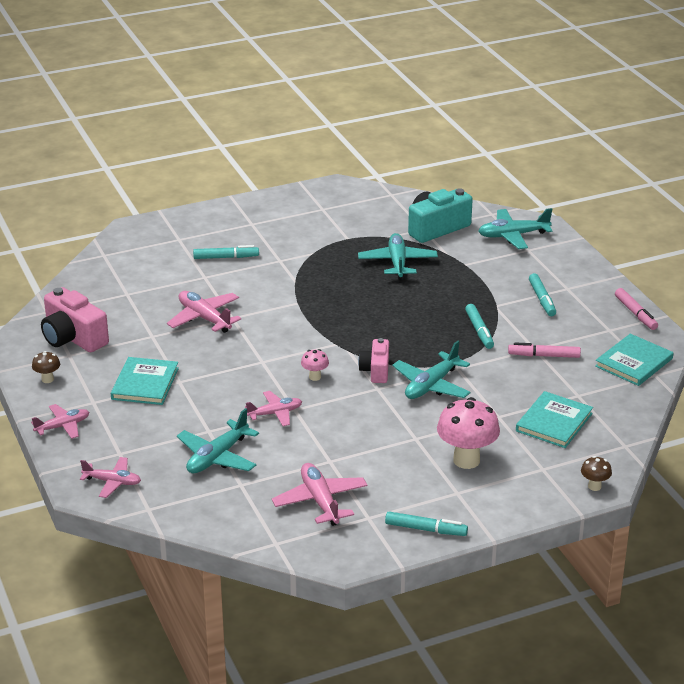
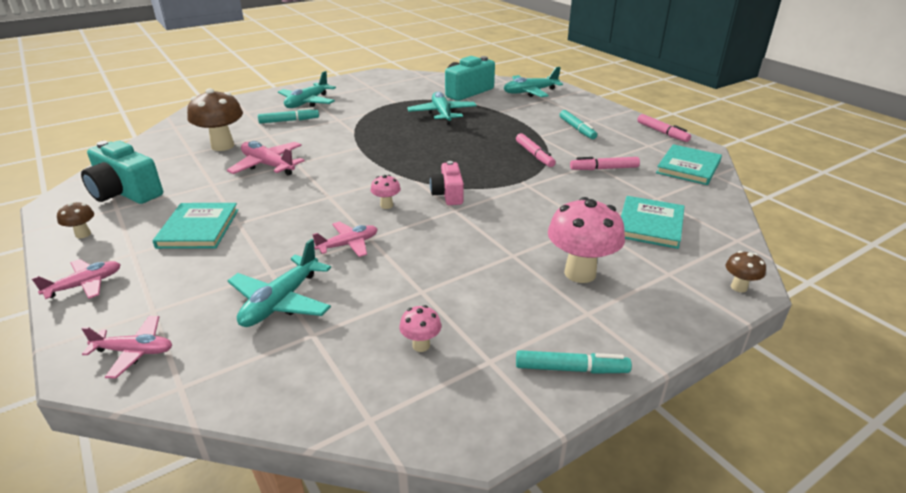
camera: 10 degrees left, 0 degrees up
pink camera [41,287,109,352] -> turquoise camera [81,141,163,204]
pink plane [272,463,368,526] -> pink mushroom [399,305,441,352]
turquoise plane [392,341,471,399] -> turquoise plane moved to [278,71,336,108]
turquoise marker [465,304,494,349] -> pink marker [516,133,556,167]
none -> brown mushroom [187,88,243,151]

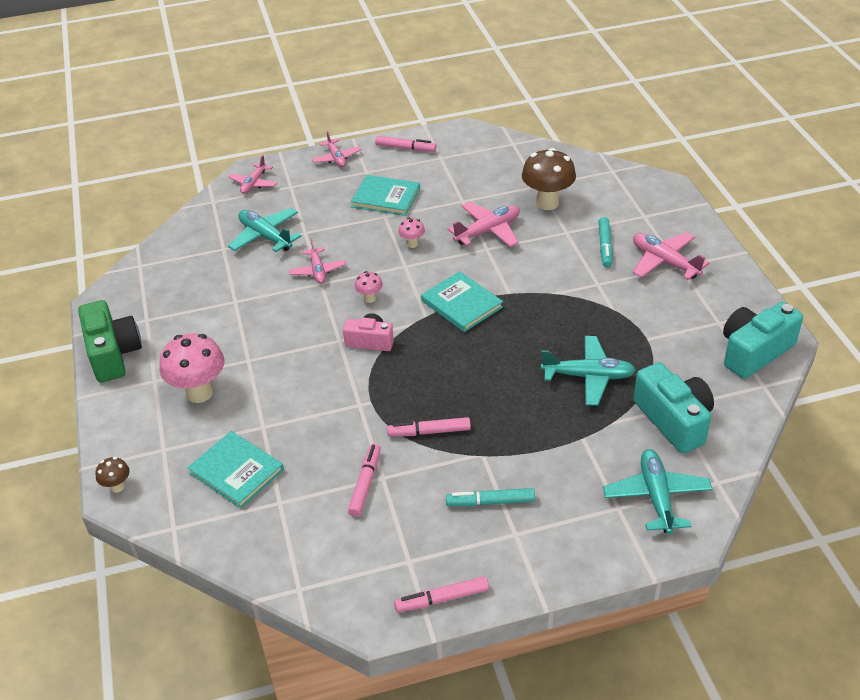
camera: 110 degrees right, 10 degrees up
brown mushroom [57,201,94,238] -> pink marker [375,136,437,152]
turquoise camera [81,141,163,204] -> turquoise camera moved to [723,302,803,379]
turquoise plane [278,71,336,108] -> pink plane [633,232,710,280]
pink mushroom [399,305,441,352] -> pink mushroom moved to [398,218,425,248]
turquoise marker [516,350,632,374] -> green camera [78,300,142,383]
turquoise book [656,144,722,185] -> turquoise book moved to [421,271,503,332]

